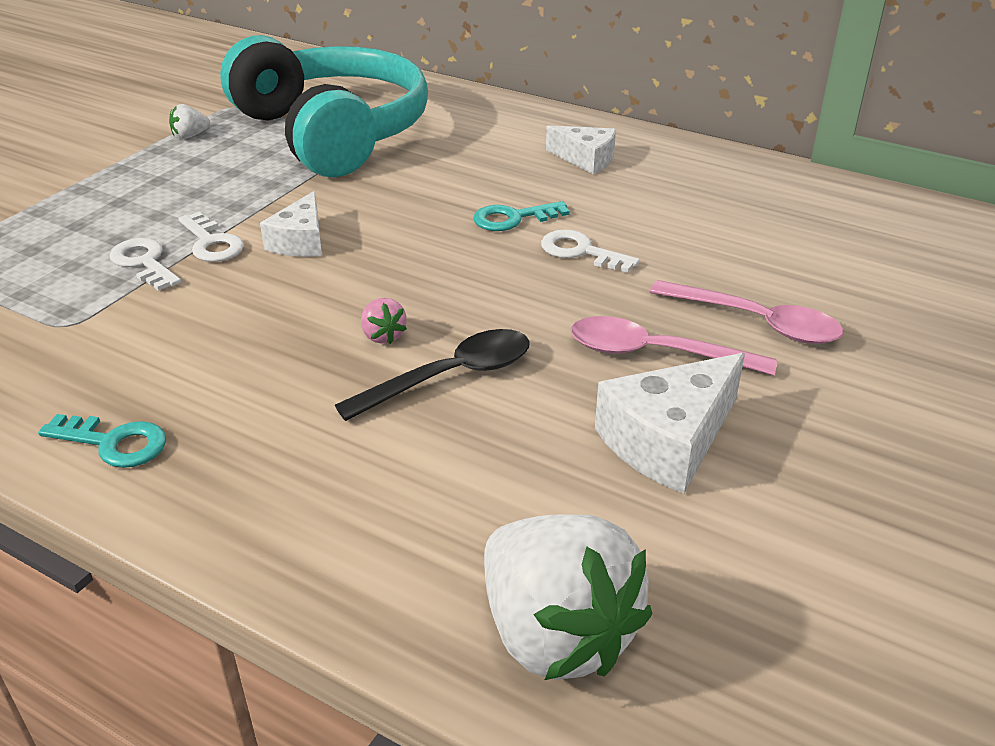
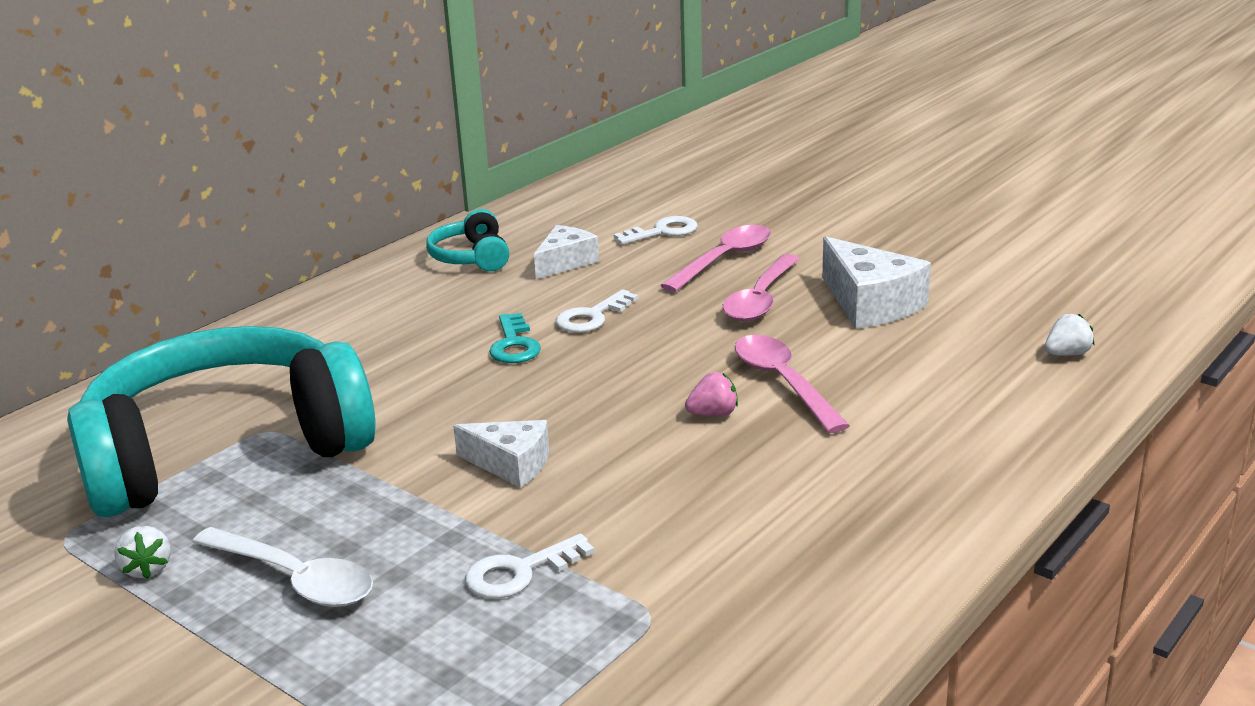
camera: 80 degrees left, 10 degrees down
turquoise key [38,414,166,468] -> none
white key [179,212,244,262] -> white key moved to [614,216,698,244]
black spoon [335,329,530,421] -> pink spoon [735,335,850,433]
white strawberry [484,514,652,680] -> white strawberry [1045,314,1094,356], size x0.41
white cheese [546,125,616,174] -> white cheese moved to [534,225,599,279]
none -> white spoon [192,527,373,607]
none -> turquoise headphones [426,209,509,271]

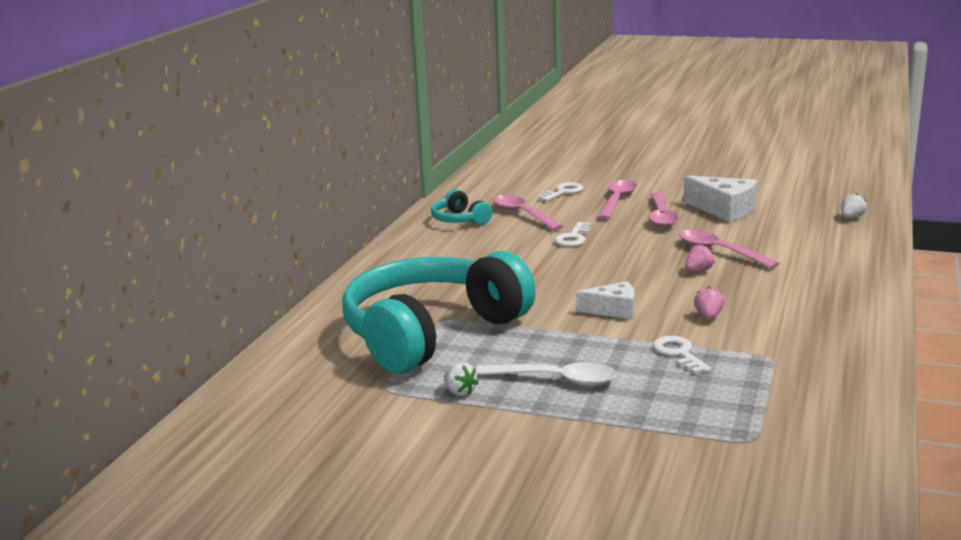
camera: 20 degrees left, 5 degrees down
white key [465,533,595,599] -> white key turned 120 degrees clockwise [653,336,711,374]
turquoise key [489,313,541,363] -> none
white cheese [534,225,599,279] -> pink spoon [493,195,564,230]
none -> pink strawberry [694,287,724,319]

